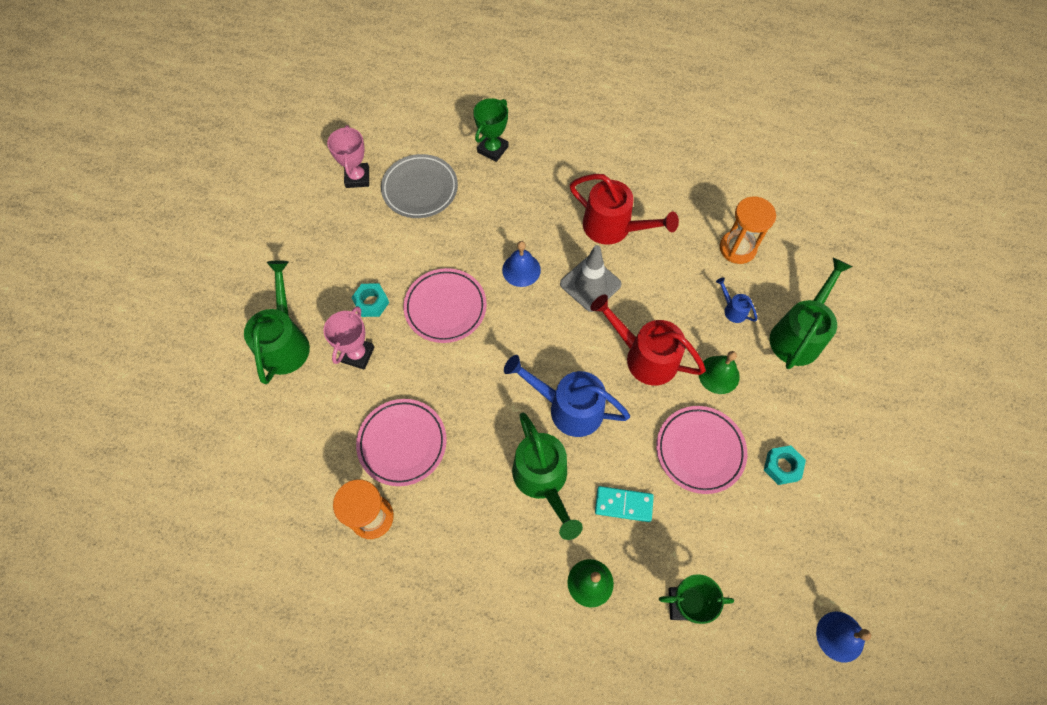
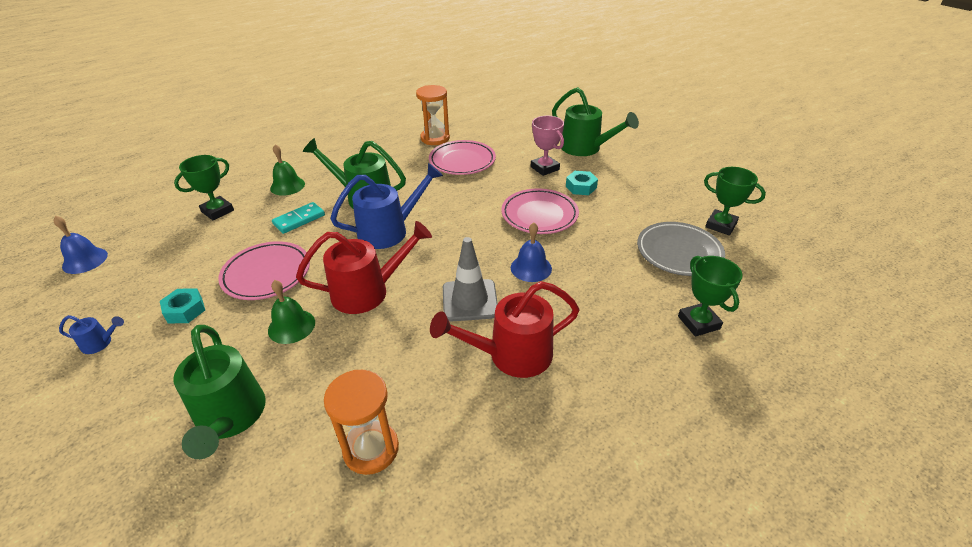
camera: 130 degrees right, 25 degrees down
pink trophy [327,125,369,188] -> green trophy [704,167,766,235]
blue watering can [716,277,757,323] -> blue watering can moved to [59,315,124,354]

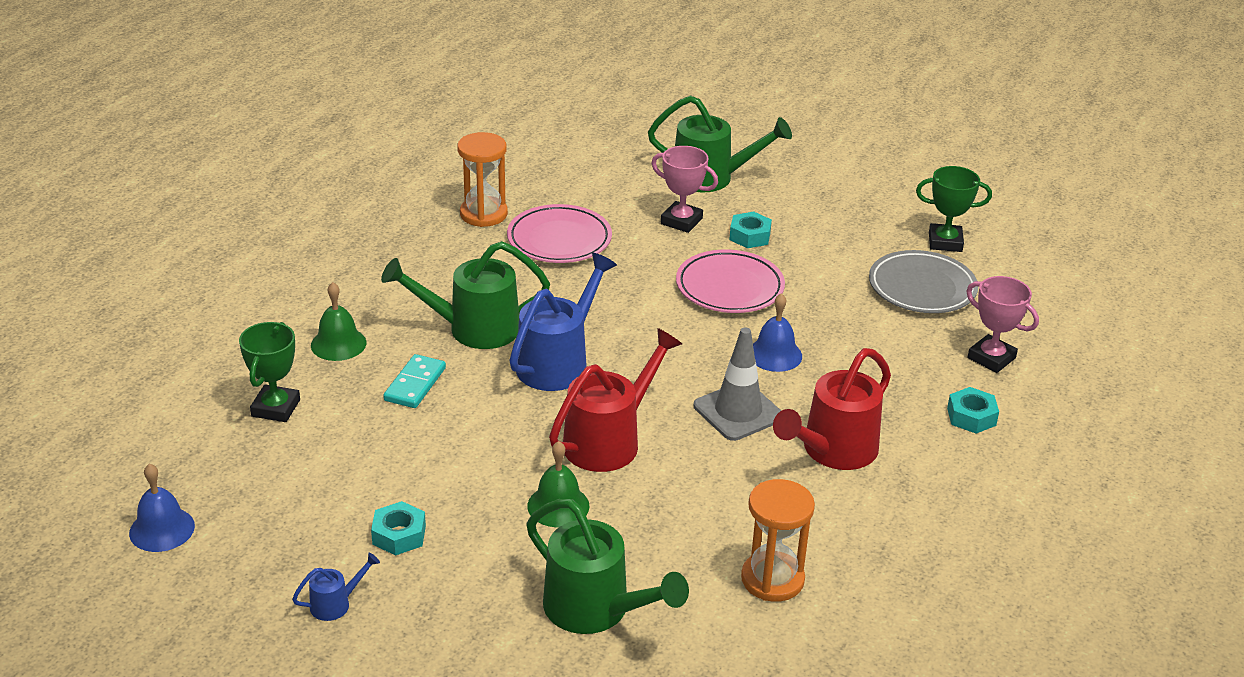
camera: 30 degrees left, 5 degrees down
pink plate [218,241,310,300] -> none
green trophy [678,256,743,336] -> pink trophy [966,276,1039,373]
none -> turquoise nut [947,387,999,434]

